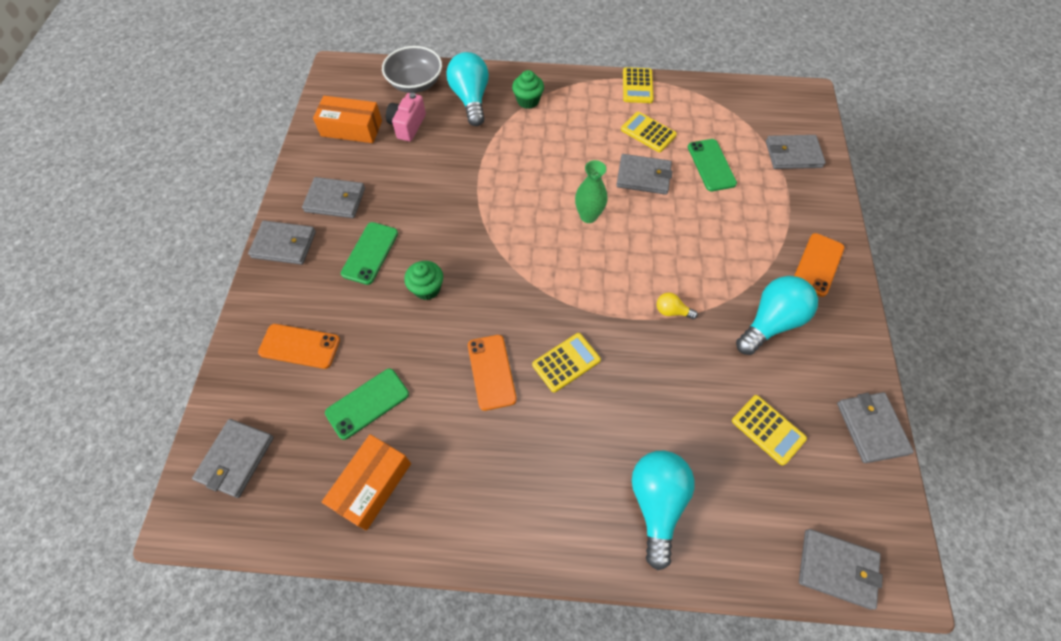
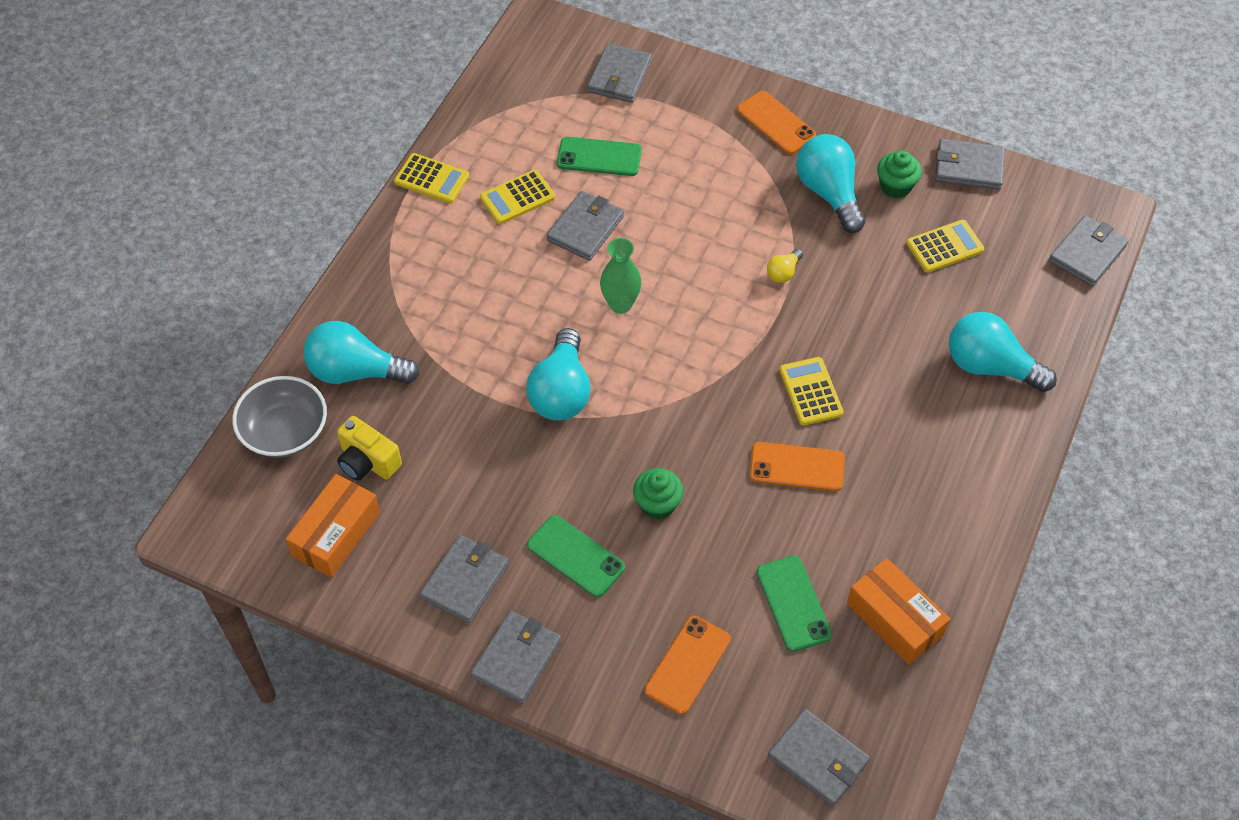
camera: 70 degrees left, 5 degrees down
pink camera [386,93,426,142] -> yellow camera [337,416,402,481]
green cupcake [512,70,544,109] -> green cupcake moved to [877,151,922,198]
none -> turquoise light bulb [526,328,591,421]

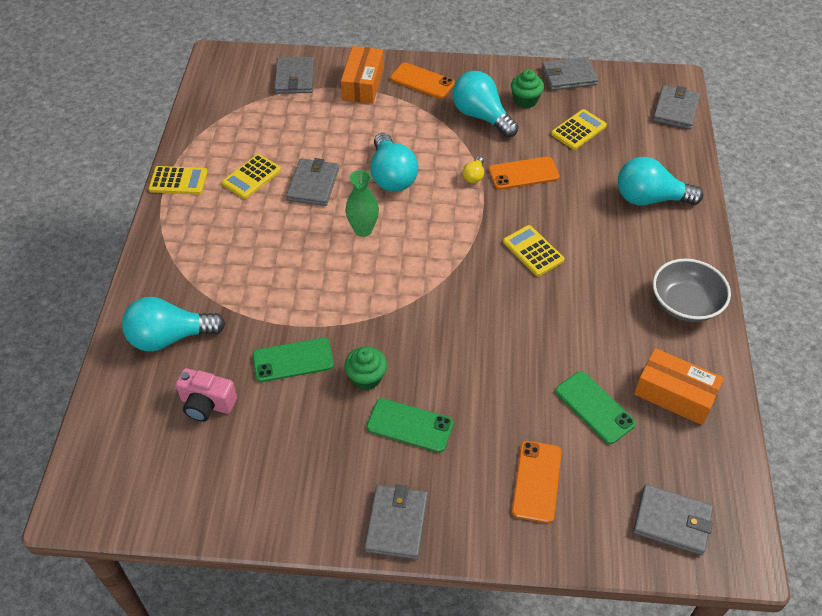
camera: 20 degrees left, 5 degrees down
grey bowl [232,376,327,458] -> grey bowl moved to [653,259,731,322]
orange box [286,474,380,578] -> orange box moved to [341,46,384,104]
yellow camera [337,416,402,481] -> pink camera [176,368,237,422]
grey wallet [419,535,509,623] -> none
turquoise light bulb [526,328,591,421] -> turquoise light bulb moved to [370,133,418,192]
green phone [557,137,642,176] -> green phone moved to [253,338,334,382]
green cupcake [633,468,683,519] -> green cupcake moved to [344,346,387,390]
orange phone [750,442,845,491] -> orange phone moved to [489,156,560,190]

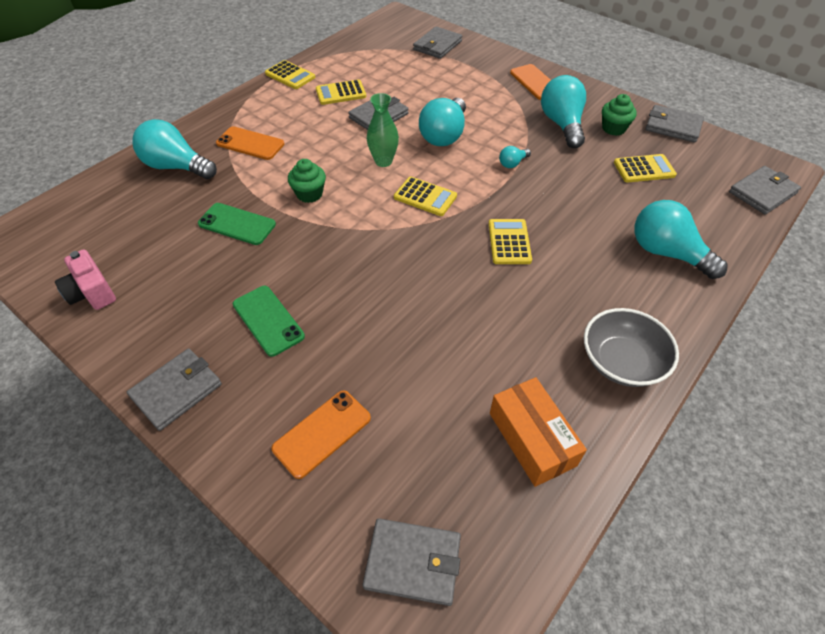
camera: 35 degrees right, 0 degrees up
pink camera [176,368,237,422] -> pink camera moved to [55,249,116,310]
orange box [341,46,384,104] -> none
green cupcake [344,346,387,390] -> green cupcake moved to [288,159,326,203]
yellow light bulb [463,156,484,183] -> turquoise light bulb [499,146,531,168]
orange phone [489,156,560,190] -> orange phone moved to [216,126,284,160]
green phone [555,371,636,444] -> none
grey wallet [633,484,713,555] -> grey wallet turned 45 degrees counterclockwise [363,518,461,606]
none -> yellow calculator [394,176,457,216]

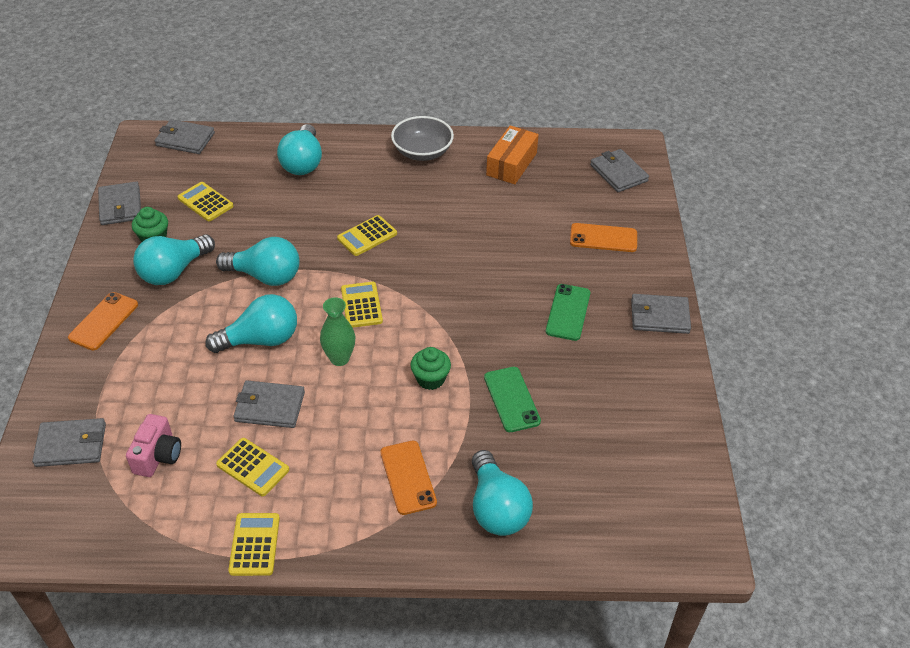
camera: 130 degrees left, 5 degrees down
pink camera [55,249,116,310] -> pink camera moved to [126,414,181,477]
turquoise light bulb [499,146,531,168] -> turquoise light bulb [216,237,299,286], size x2.17

